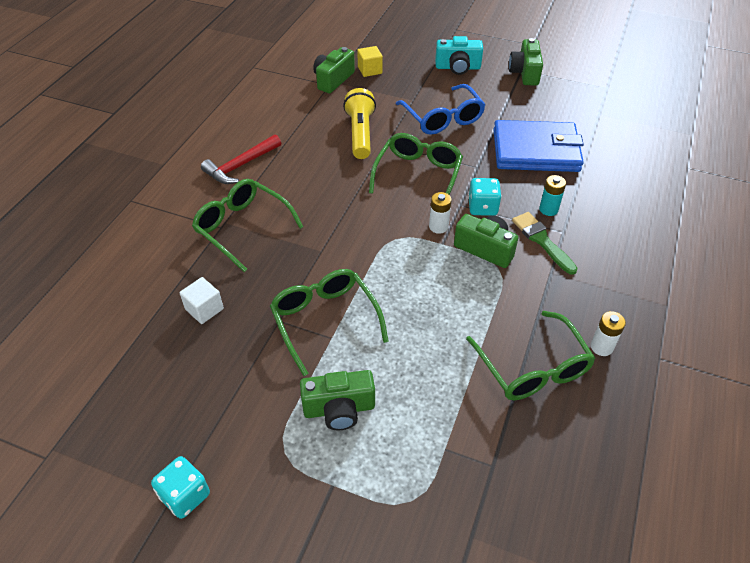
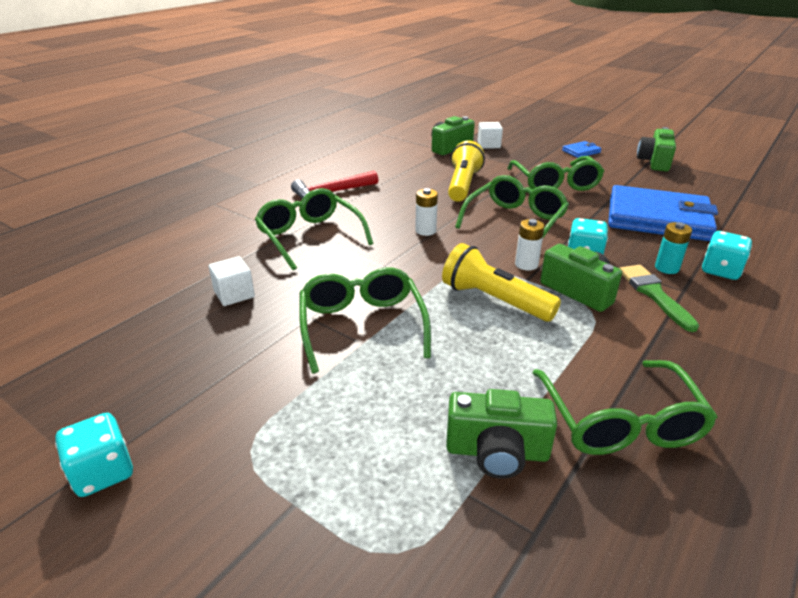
camera: 15 degrees right, 15 degrees down
green camera [300,370,375,431] -> green camera moved to [446,389,557,479]
yellow cube [357,46,383,77] -> white cube [478,122,503,149]
blue glasses [396,84,485,135] -> green glasses [508,156,604,191]
turquoise camera [435,36,483,75] -> blue wallet [562,141,602,158]
white battery [591,311,626,356] -> white battery moved to [415,188,438,236]
none -> yellow flashlight [442,243,561,321]
none -> turquoise dice [702,231,752,280]

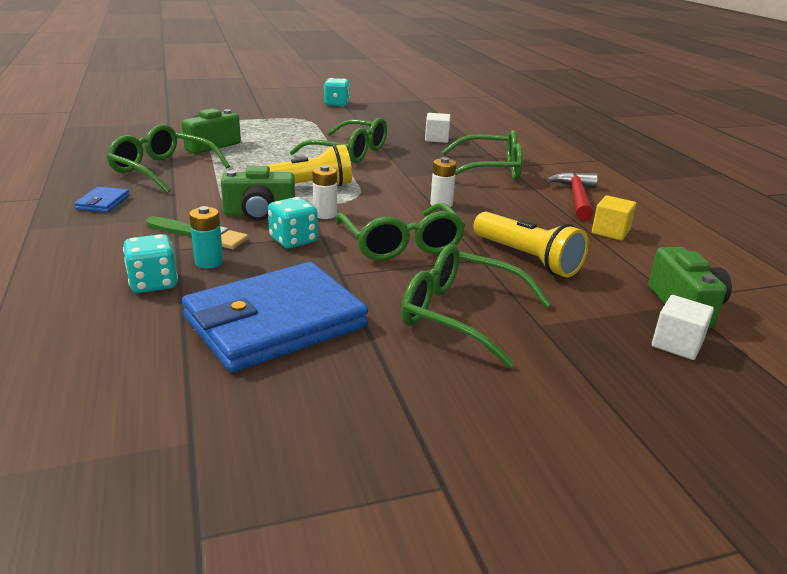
camera: 125 degrees right, 5 degrees down
blue wallet [562,141,602,158] -> blue wallet moved to [74,187,130,213]
green camera [637,127,676,171] -> none
none -> yellow cube [592,195,636,241]

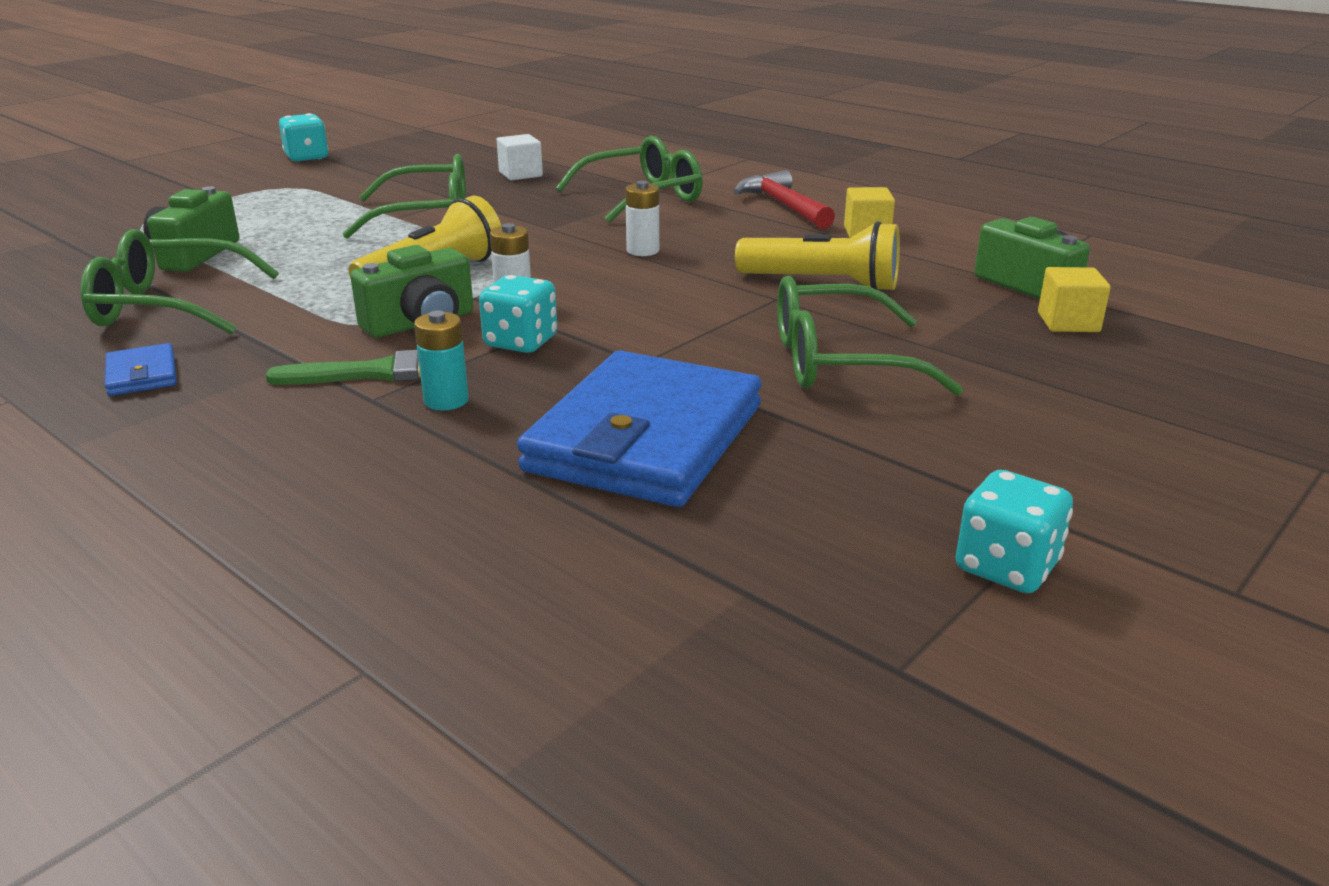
camera: 30 degrees left, 0 degrees up
turquoise dice [123,234,178,293] -> turquoise dice moved to [956,470,1073,593]
green glasses [335,203,466,260] -> none
white cube [652,295,714,360] -> yellow cube [1038,267,1111,332]

